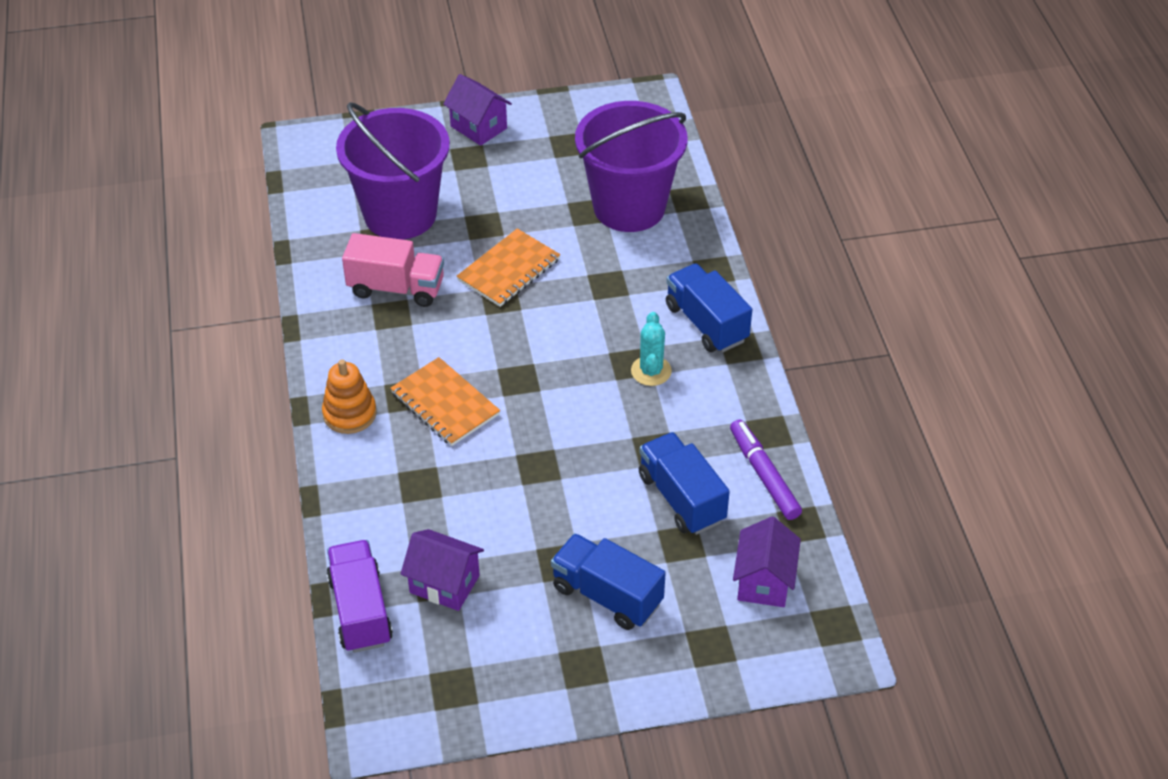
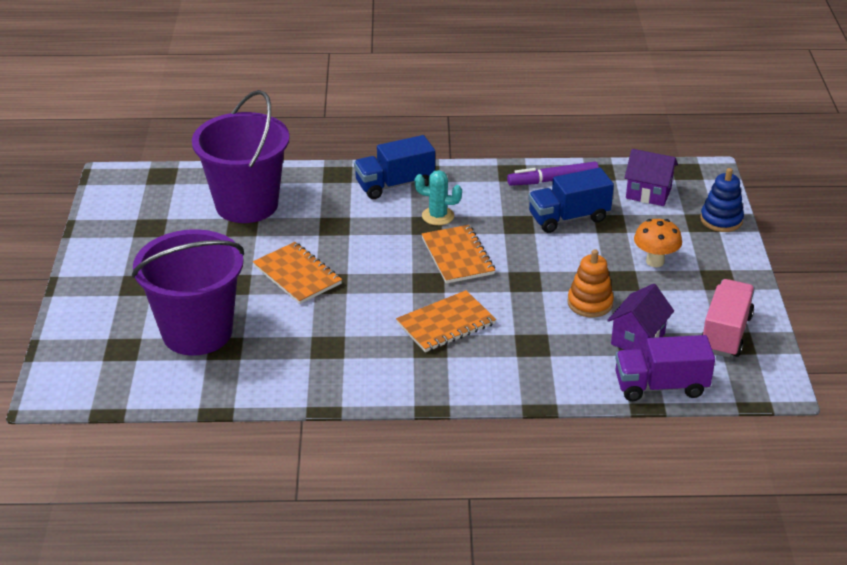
camera: 80 degrees left, 10 degrees down
orange stacking toy [322,359,377,434] -> orange stacking toy moved to [567,249,614,317]
pink truck [342,233,444,307] -> pink truck moved to [701,279,755,358]
purple house [443,74,512,146] -> none
blue truck [551,533,666,630] -> orange mushroom [634,219,682,267]
none -> orange notebook [422,225,495,284]
none -> blue stacking toy [700,168,744,232]

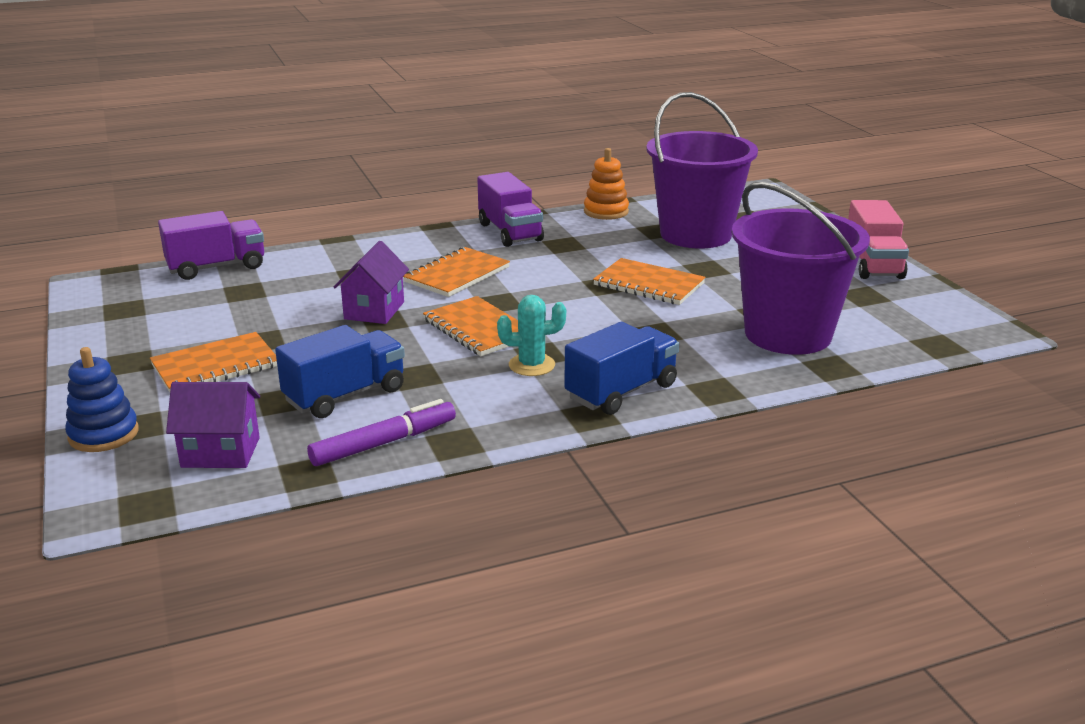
camera: 160 degrees right, 10 degrees down
orange stacking toy [567,249,614,317] -> orange stacking toy moved to [584,148,629,220]
purple house [607,284,674,356] -> purple house moved to [334,241,409,324]
orange mushroom [634,219,682,267] -> orange notebook [150,332,277,392]
pink truck [701,279,755,358] -> pink truck moved to [848,200,909,279]
none -> purple truck [477,172,544,247]

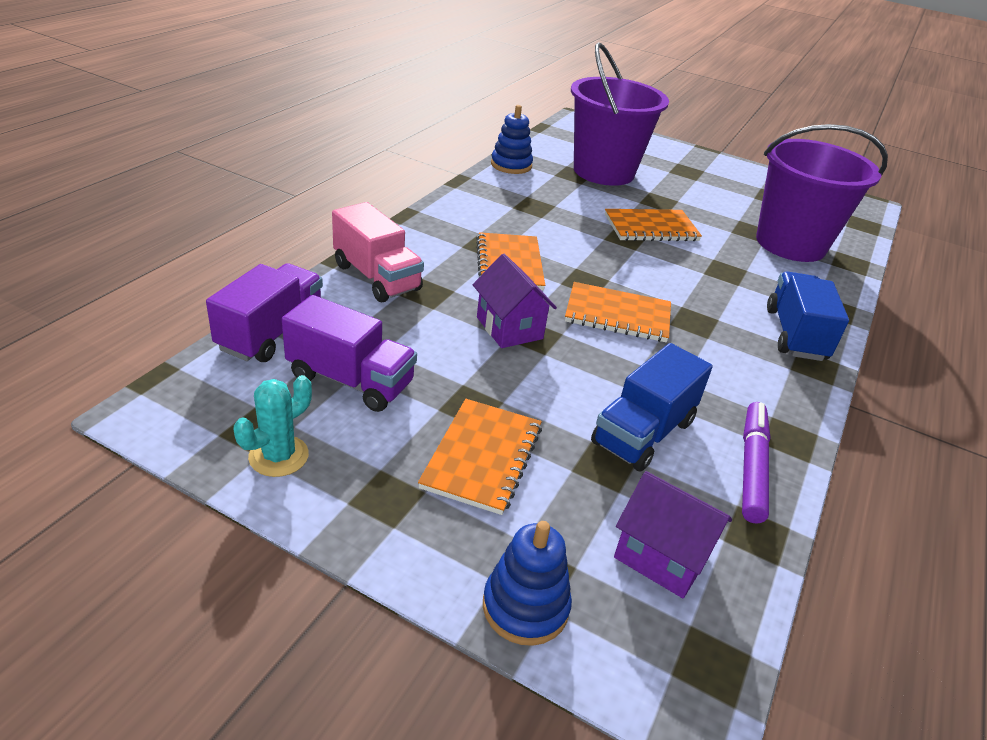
camera: 45 degrees left, 10 degrees up
purple house [166,382,260,468] -> purple house turned 75 degrees clockwise [614,471,732,598]
blue truck [275,325,405,418] -> blue truck turned 150 degrees counterclockwise [591,343,713,471]
purple truck [477,172,544,247] -> purple truck moved to [282,295,417,412]
turquoise cactus [497,295,566,376] -> turquoise cactus moved to [234,375,312,477]
orange stacking toy [584,148,629,220] -> blue stacking toy [491,105,533,174]
pink truck [848,200,909,279] -> pink truck moved to [332,202,424,302]

